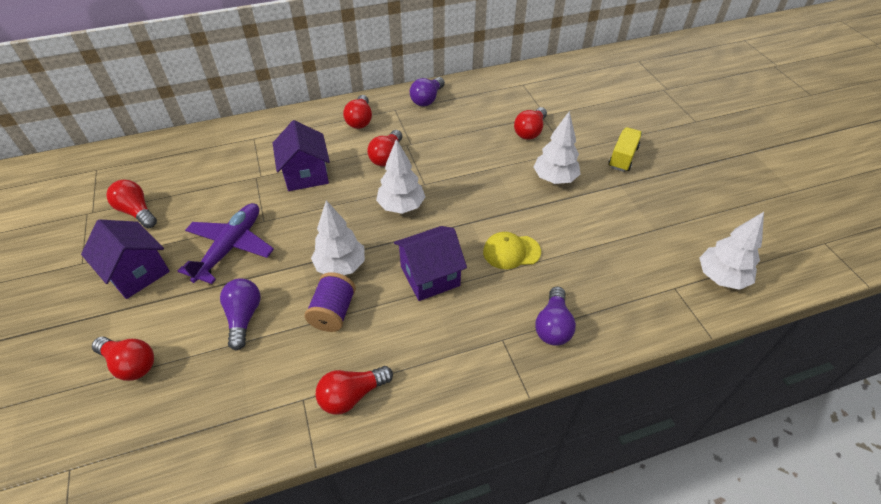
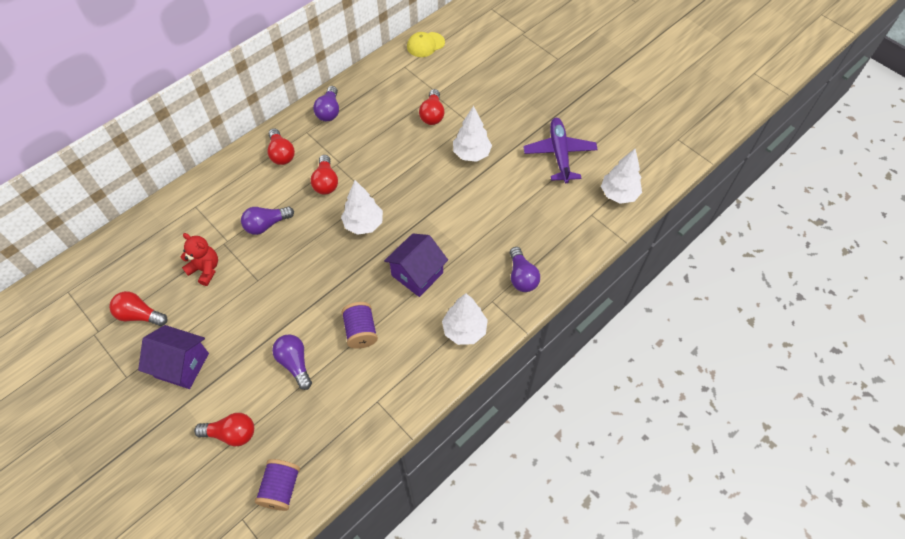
camera: 25 degrees left, 10 degrees up
purple plane [178,203,274,284] -> purple plane moved to [523,118,598,183]
purple house [273,120,330,191] -> purple light bulb [241,206,294,235]
white tree [311,200,365,275] -> white tree moved to [442,293,488,345]
red light bulb [316,366,393,415] -> none
yellow cap [483,232,541,269] -> yellow cap moved to [407,32,445,57]
yellow truck [608,127,642,172] -> none
none -> red teddy bear [181,233,218,286]
none -> purple spool [255,459,300,511]

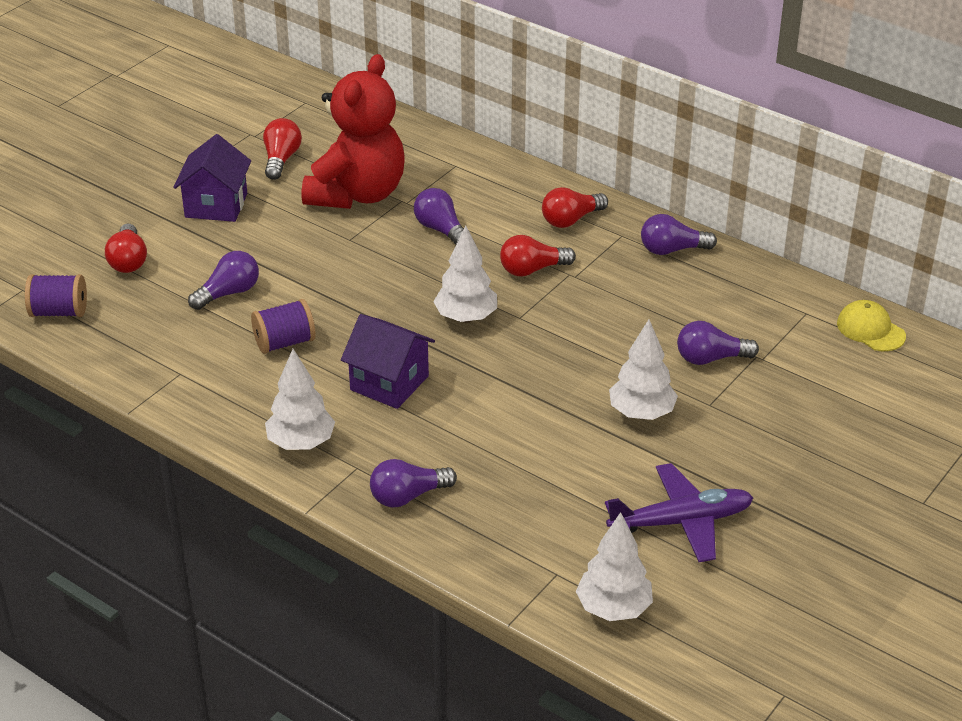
camera: 80 degrees right, 20 degrees down
red teddy bear [181,233,218,286] -> red teddy bear [302,54,404,209], size x2.09
red light bulb [419,89,444,125] -> purple light bulb [677,321,759,365]

